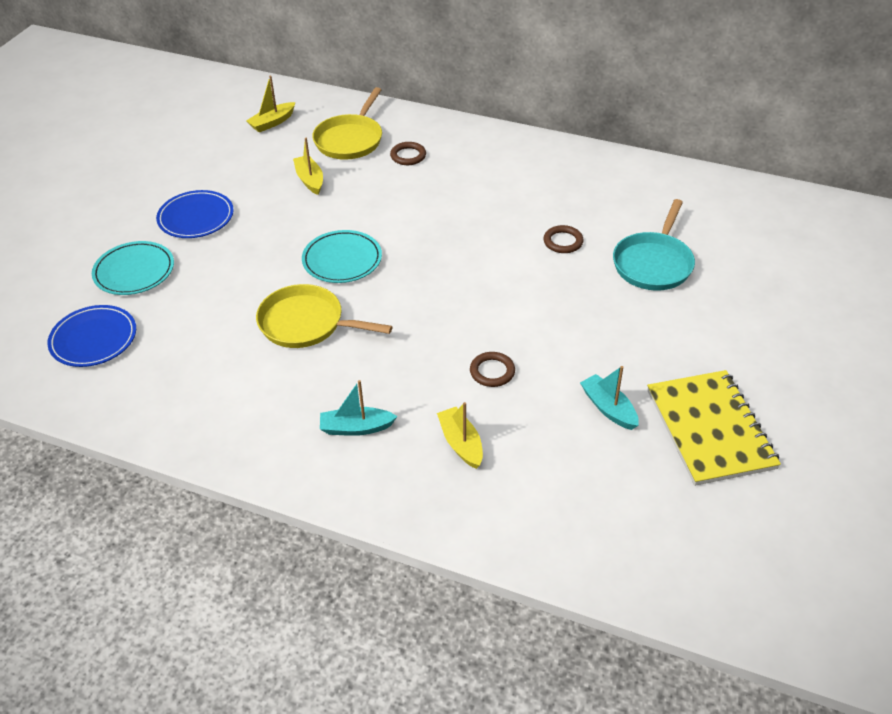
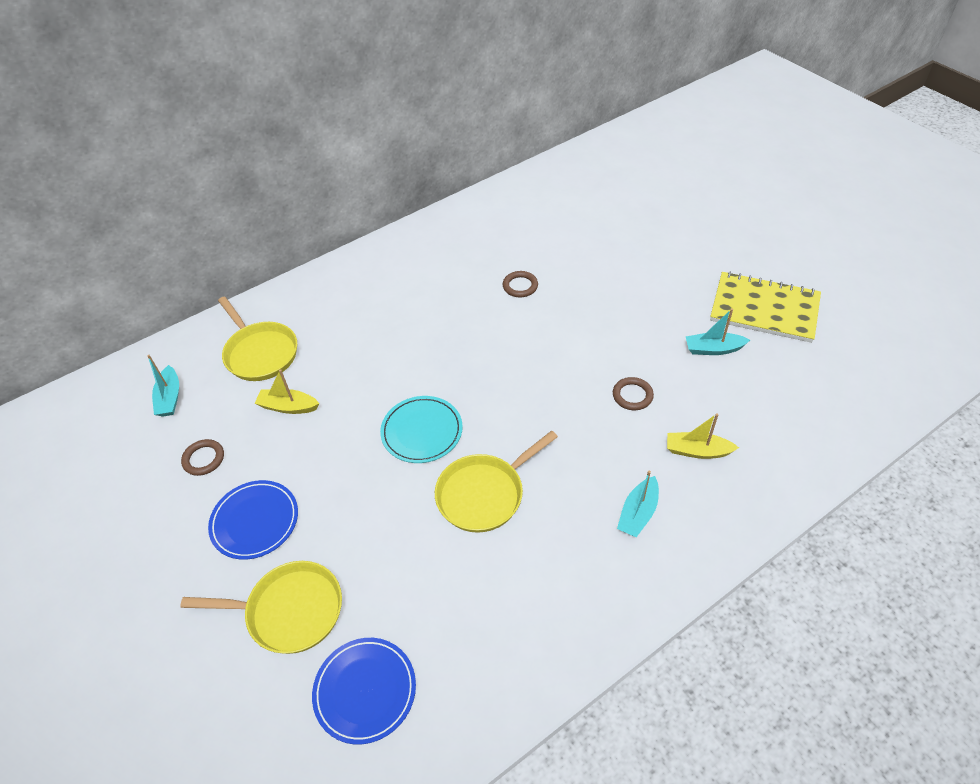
camera: 55 degrees left, 5 degrees up
turquoise plate [92,241,174,295] -> yellow pan [180,561,342,654]
yellow boat [246,76,295,132] -> turquoise boat [147,355,179,416]
brown ring [390,142,426,165] -> brown ring moved to [181,439,224,476]
turquoise pan [613,199,695,291] -> none

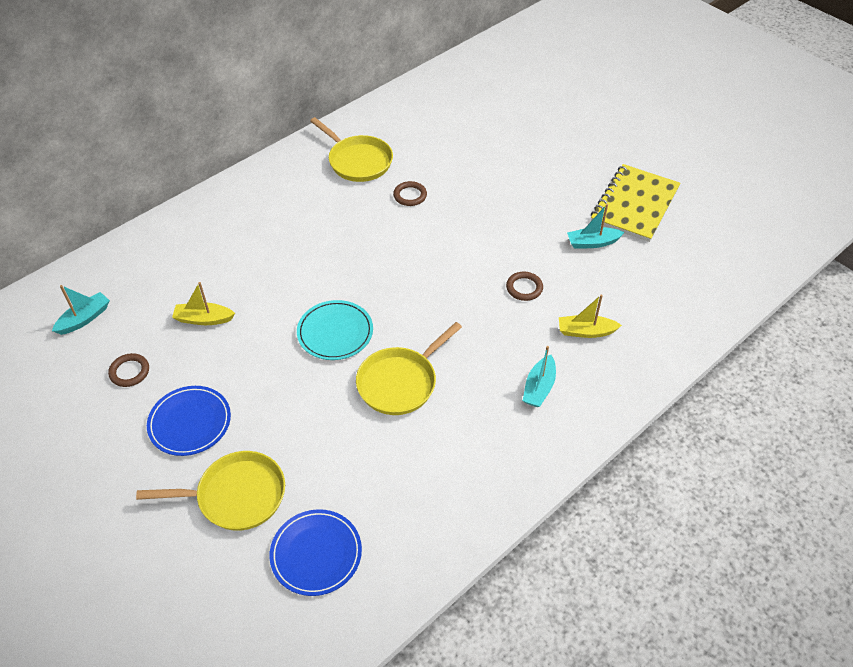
camera: 10 degrees left, 0 degrees up
turquoise boat [147,355,179,416] -> turquoise boat turned 120 degrees counterclockwise [52,285,110,335]
yellow pan [218,296,297,381] -> yellow pan moved to [310,117,393,182]
yellow notebook [710,272,821,343] -> yellow notebook turned 75 degrees counterclockwise [591,164,680,242]

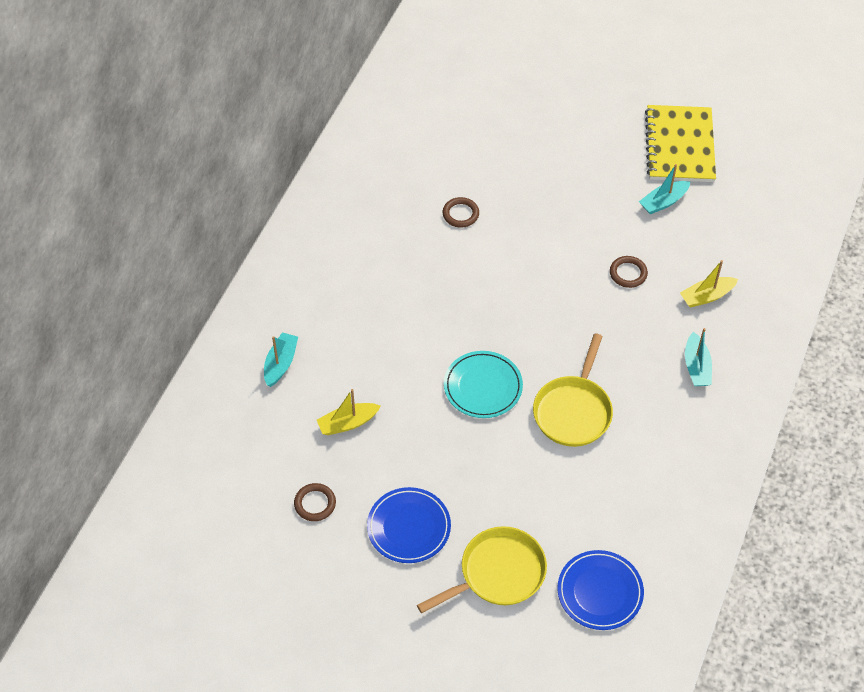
camera: 25 degrees left, 5 degrees up
turquoise boat [52,285,110,335] -> turquoise boat moved to [264,332,298,387]
yellow pan [310,117,393,182] -> none

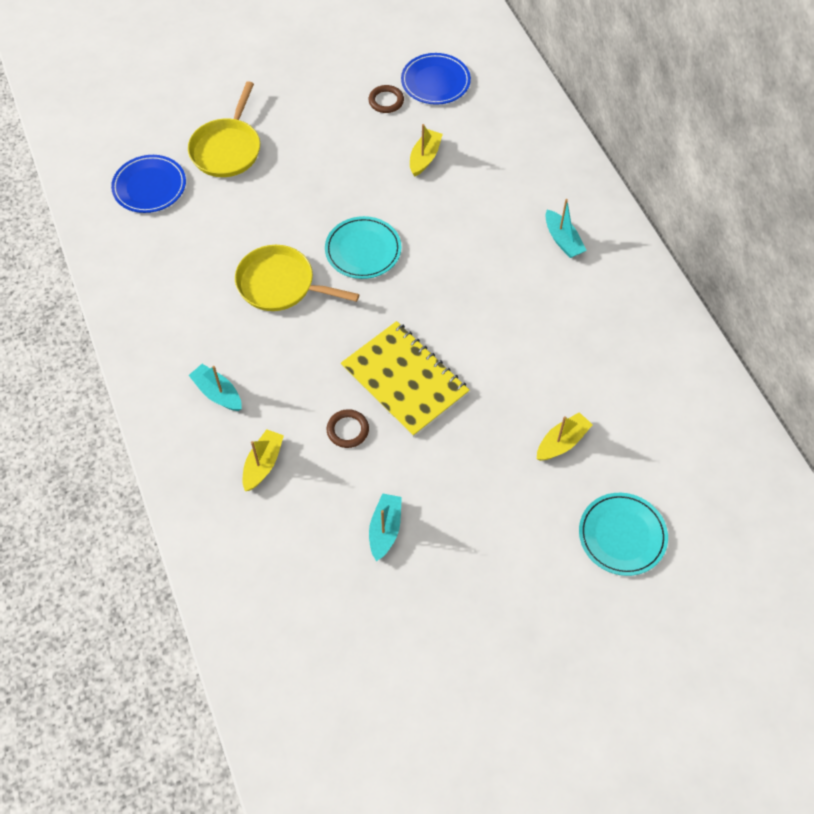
camera: 135 degrees right, 5 degrees up
turquoise boat [264,332,298,387] -> turquoise boat moved to [545,199,587,258]
blue plate [367,487,451,563] -> blue plate moved to [401,53,471,105]
brown ring [443,197,479,228] -> none
yellow pan [533,333,613,447] -> yellow pan turned 45 degrees counterclockwise [235,245,360,311]
yellow notebook [645,105,716,182] -> yellow notebook moved to [341,321,470,437]
none -> yellow boat [537,412,593,461]
none -> turquoise plate [579,493,668,576]

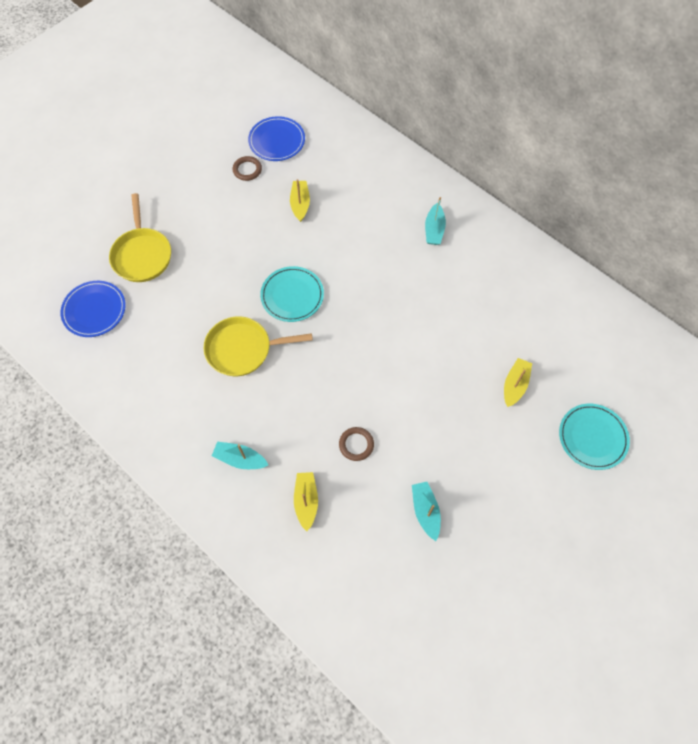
camera: 25 degrees left, 5 degrees up
yellow notebook [341,321,470,437] -> none
turquoise boat [545,199,587,258] -> turquoise boat turned 60 degrees clockwise [425,197,446,245]

